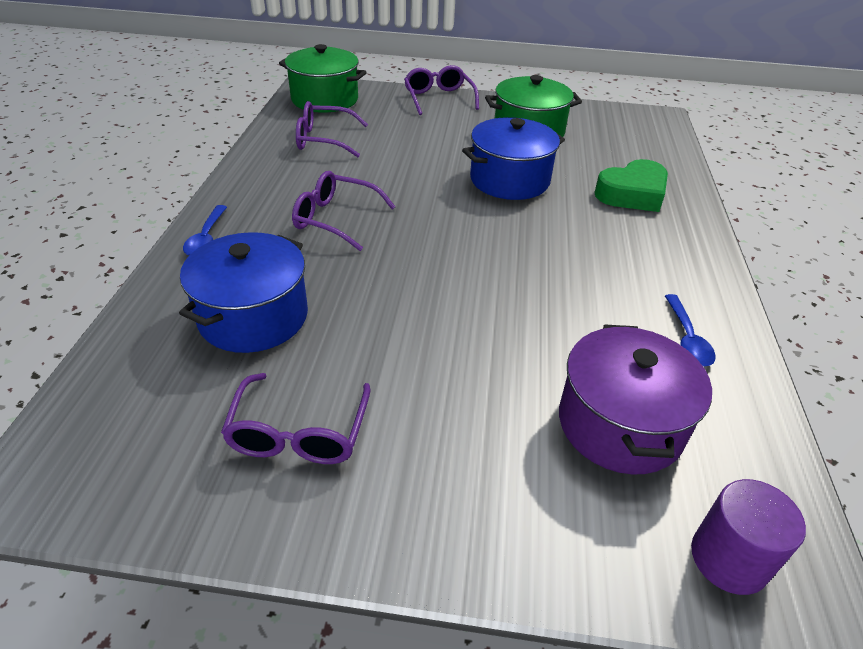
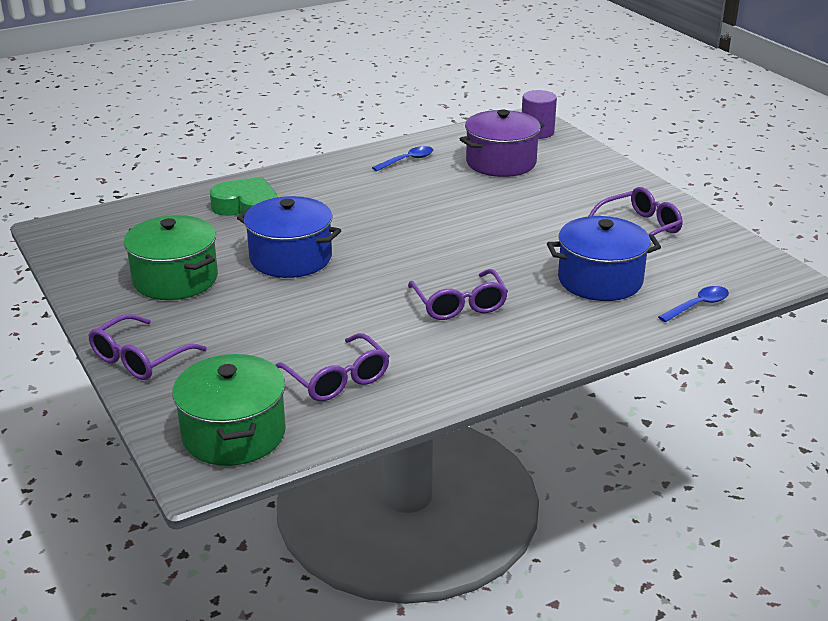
camera: 125 degrees left, 10 degrees down
blue spoon [183,205,227,255] -> blue spoon moved to [658,286,729,322]

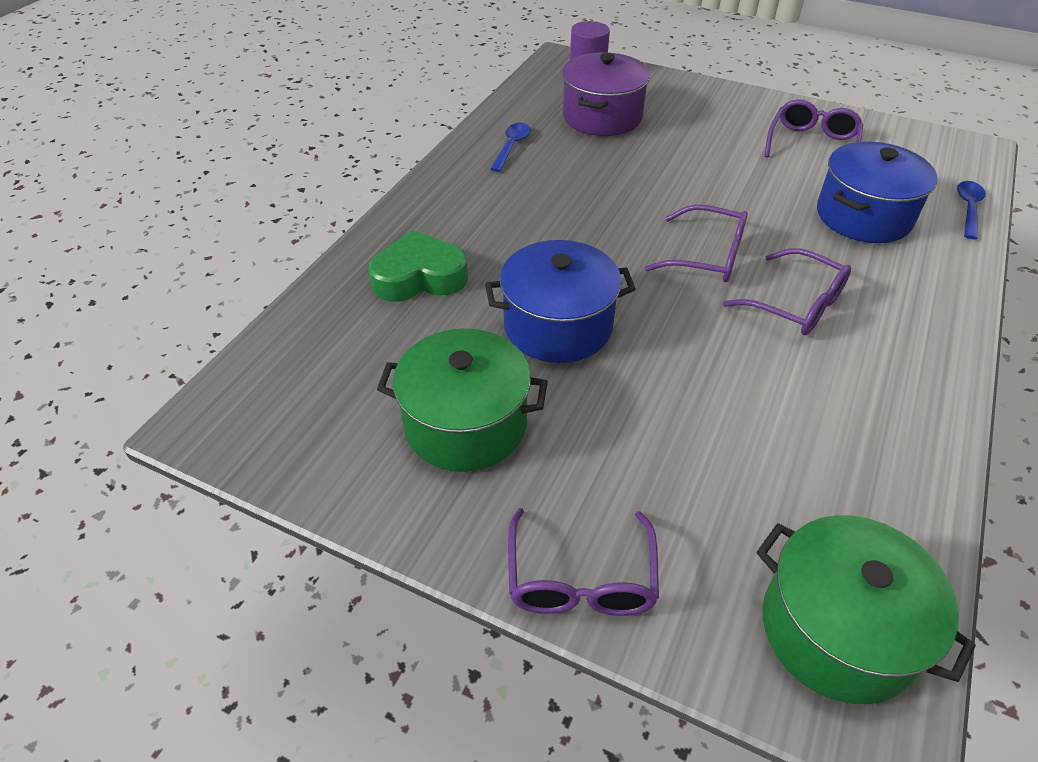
camera: 35 degrees left, 15 degrees up
purple glasses [275,333,389,401] -> purple glasses moved to [645,204,748,282]

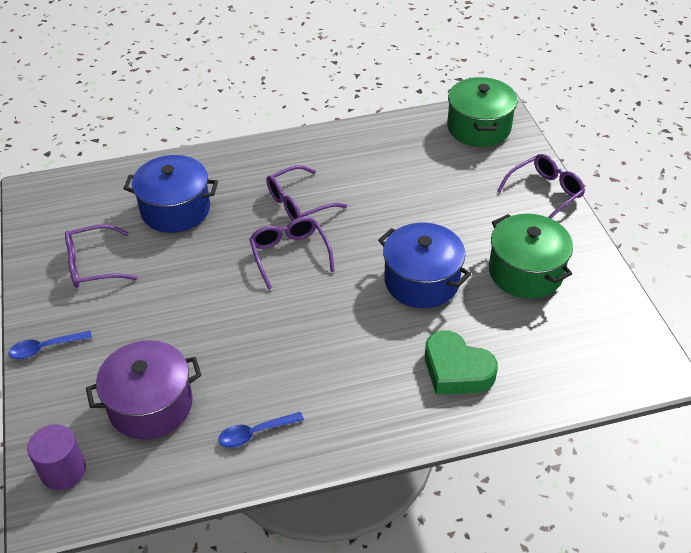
camera: 130 degrees left, 0 degrees up
purple glasses [723,248,851,335] -> purple glasses turned 120 degrees counterclockwise [266,165,347,221]
blue spoon [957,181,986,239] -> blue spoon moved to [8,331,92,359]

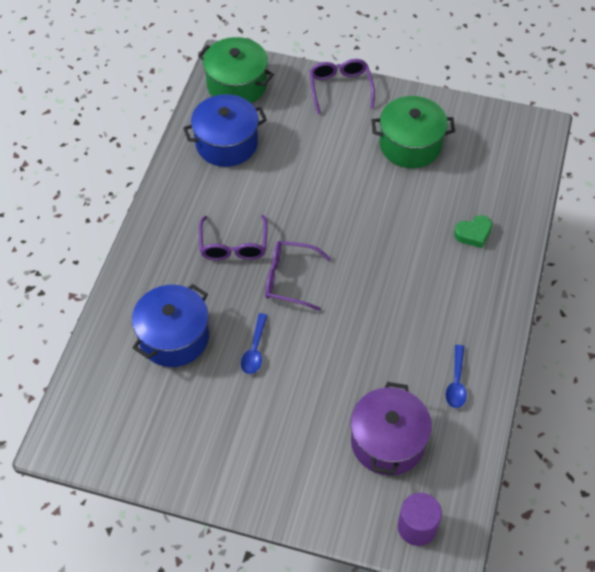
camera: 60 degrees left, 10 degrees up
blue spoon [8,331,92,359] -> blue spoon moved to [241,313,267,374]
purple glasses [65,224,137,288] -> none
blue pot [378,223,471,308] -> blue pot moved to [183,94,267,167]
green heart [425,330,498,395] -> green heart [454,215,492,248], size x0.62

